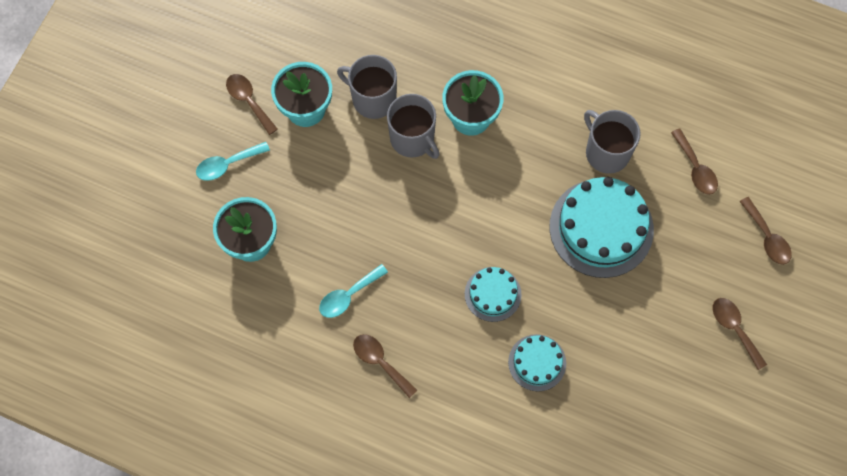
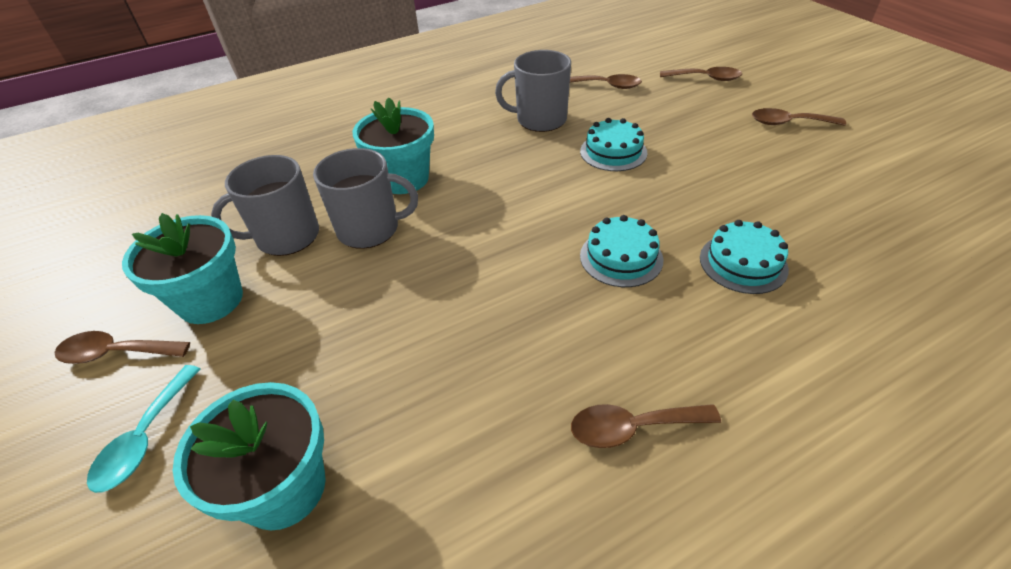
camera: 50 degrees left, 25 degrees down
turquoise spoon [319,264,388,318] -> none
turquoise cake [550,177,654,278] -> turquoise cake [580,118,647,171], size x0.54

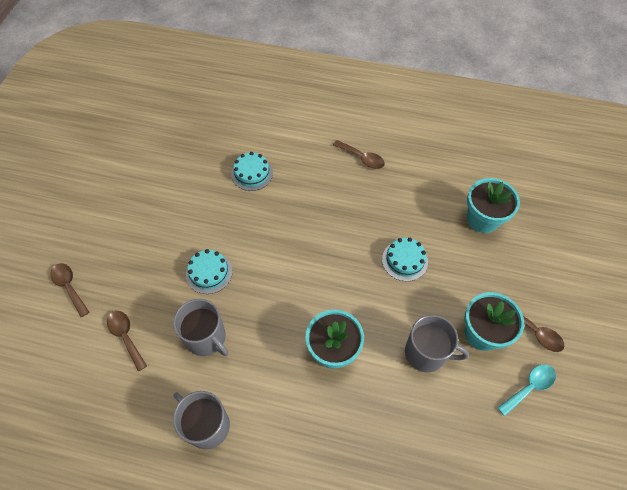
camera: 140 degrees left, 15 degrees up
turquoise spoon [87,365,200,493] -> turquoise spoon moved to [497,364,556,416]
grey mug [313,148,418,249] -> grey mug moved to [173,391,230,449]
turquoise cake [580,215,663,287] -> turquoise cake moved to [382,238,428,281]
brown spoon [752,108,846,126] -> none

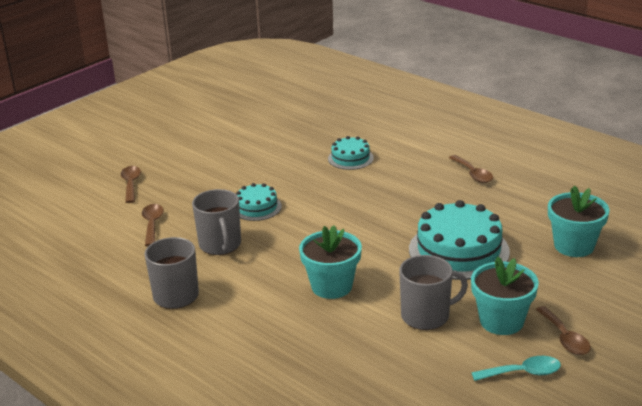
camera: 30 degrees right, 30 degrees down
turquoise cake [382,238,428,281] -> turquoise cake [409,200,510,280], size x1.86
grey mug [405,315,469,372] -> grey mug turned 60 degrees counterclockwise [399,255,468,330]

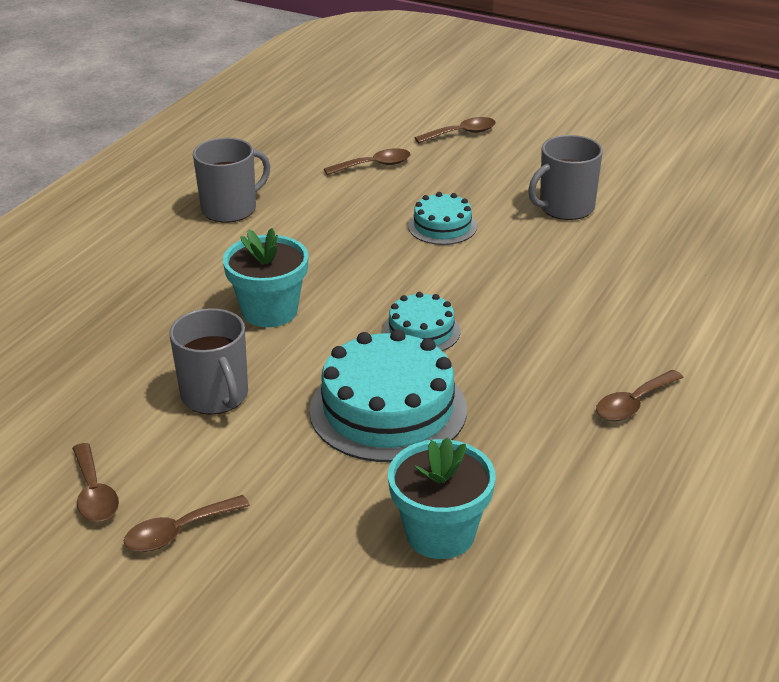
camera: 75 degrees right, 5 degrees up
grey mug [192,189,241,255] -> grey mug moved to [528,135,603,220]
turquoise cake [328,136,374,170] -> turquoise cake moved to [383,292,460,351]
turquoise flower pot [471,256,539,335] -> none
turquoise spoon [471,356,561,381] -> brown spoon [72,443,119,522]

